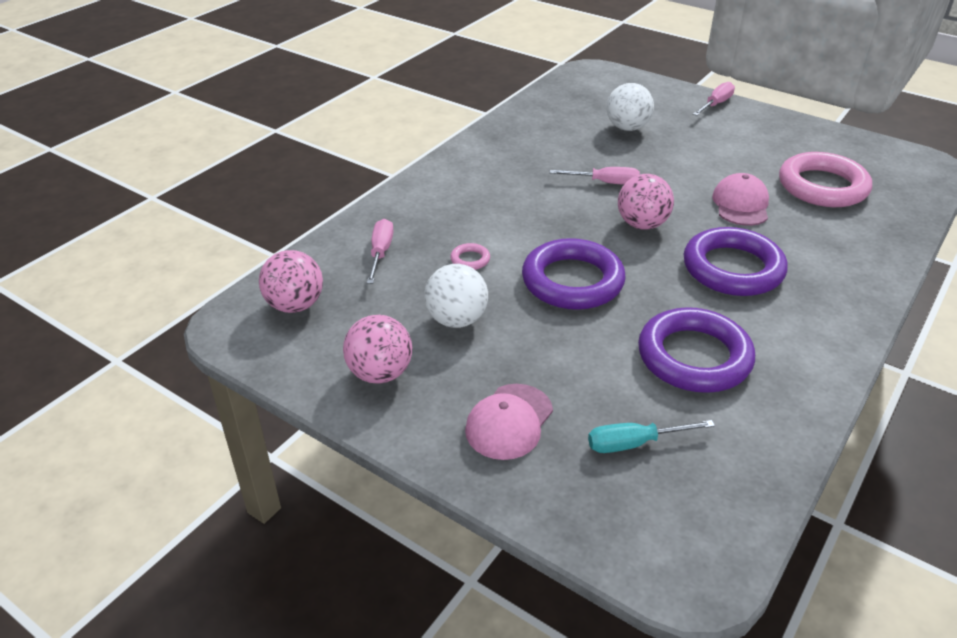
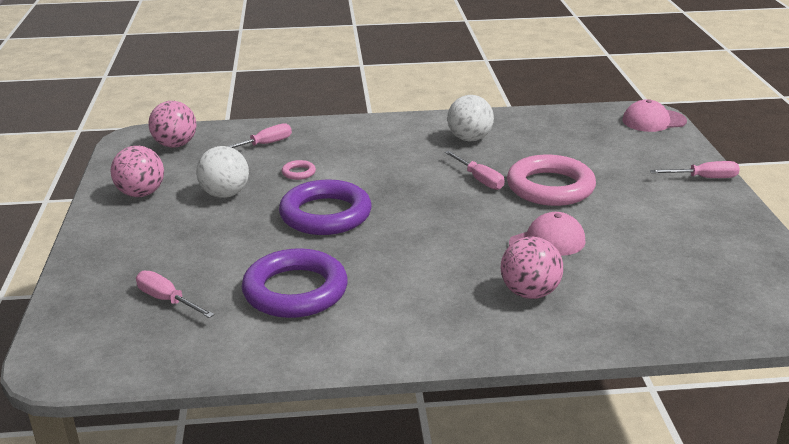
camera: 50 degrees right, 10 degrees down
pink cap [465,384,553,460] -> pink cap moved to [622,99,687,132]
turquoise screwdriver [588,420,715,453] -> pink screwdriver [136,271,214,318]
white ball [607,83,654,131] -> white ball moved to [447,95,494,141]
pink ball [618,174,674,230] -> pink ball moved to [501,237,563,299]
purple ring [684,227,788,296] -> none
pink ring [779,152,872,207] -> pink ring moved to [507,155,596,206]

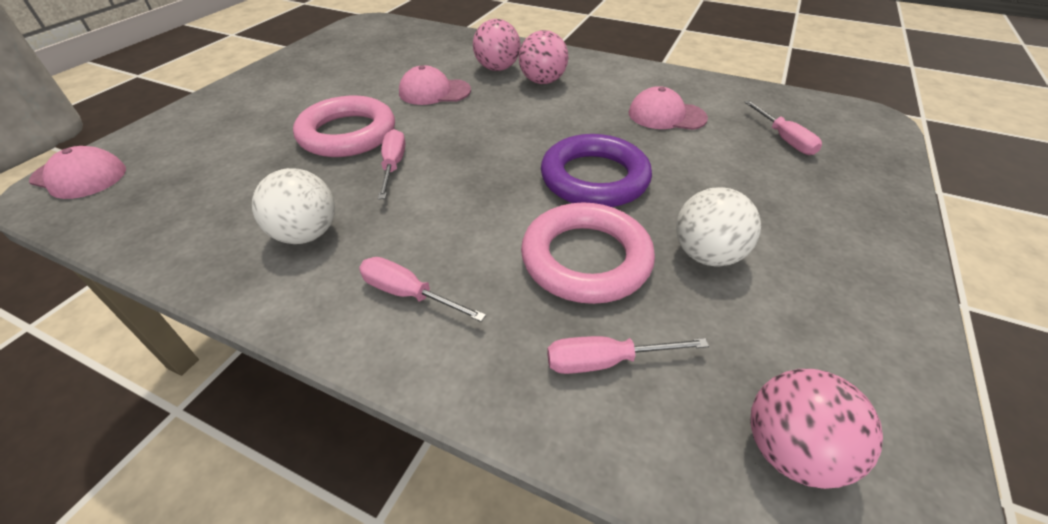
camera: 150 degrees left, 15 degrees up
pink ball [110,146,164,197] -> pink ball moved to [519,30,568,84]
purple ring [242,248,348,318] -> pink cap [629,86,708,130]
pink ring [282,160,316,180] -> pink ring [521,203,655,304], size x2.49
pink screwdriver [650,161,740,178] -> pink screwdriver moved to [359,257,486,322]

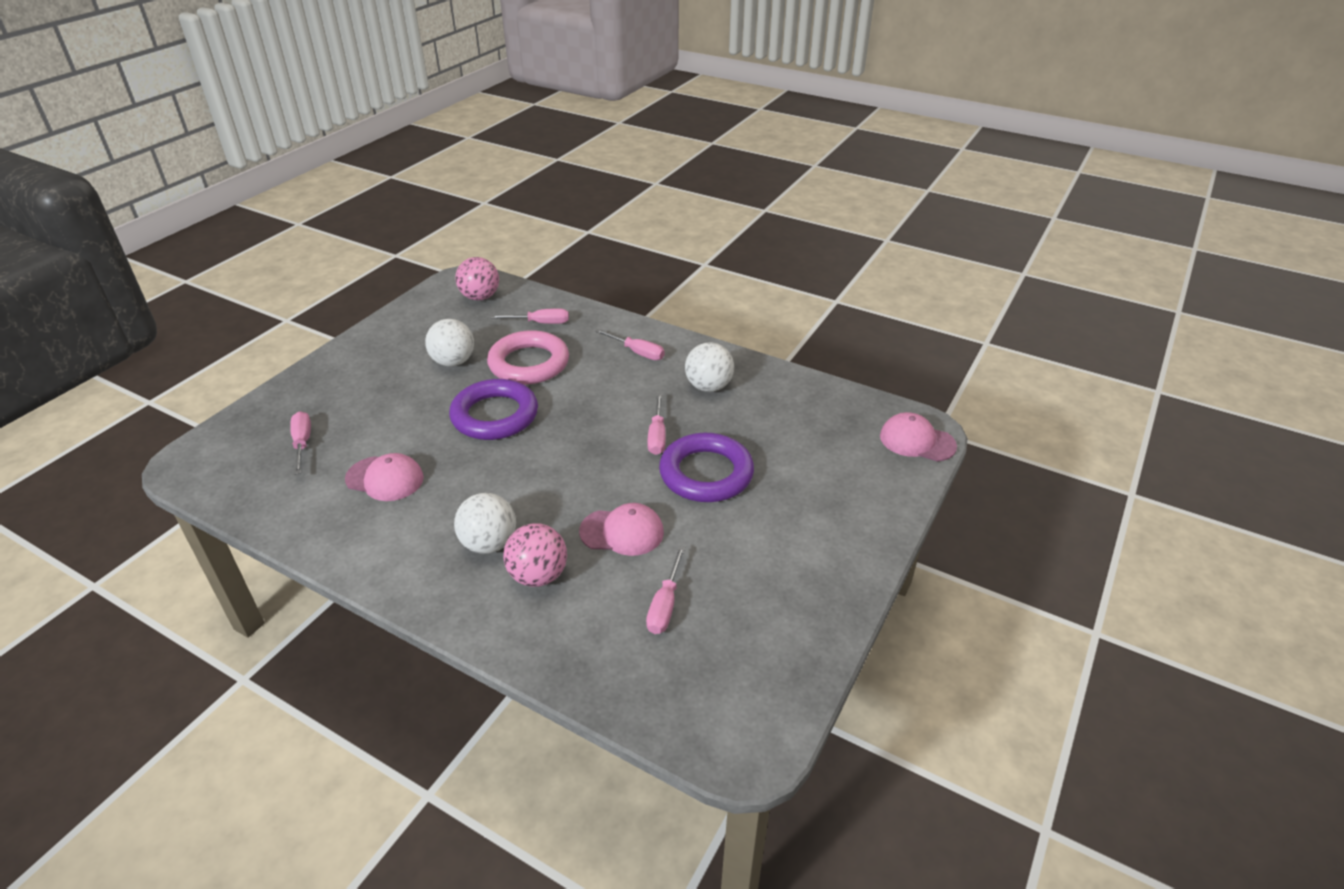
camera: 175 degrees left, 5 degrees down
pink ring [293,96,395,157] -> purple ring [659,433,754,502]
pink ball [519,30,568,84] -> white ball [454,493,516,554]
none -> pink screwdriver [646,546,685,634]

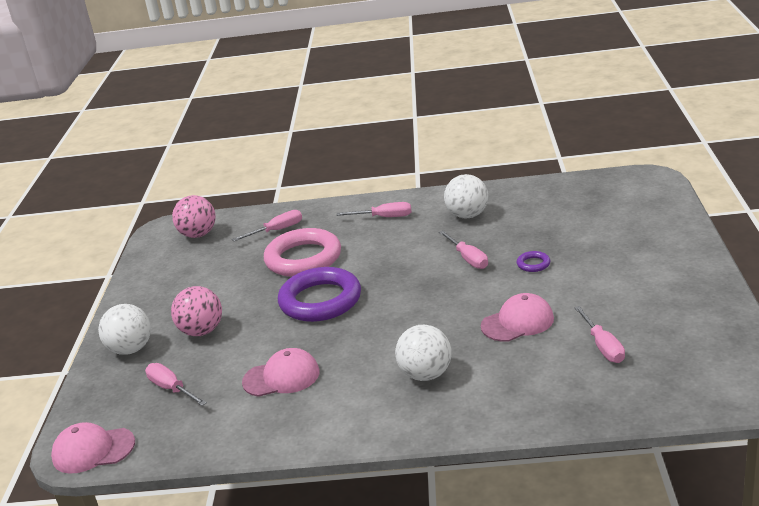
camera: 25 degrees left, 10 degrees down
white ball [425,319,474,366] -> white ball moved to [98,304,151,355]
pink ball [503,523,567,587] -> pink ball moved to [171,286,222,336]
purple ring [659,433,754,502] -> purple ring [517,251,550,272], size x0.40
pink cap [880,412,957,461] -> pink cap moved to [51,422,135,474]

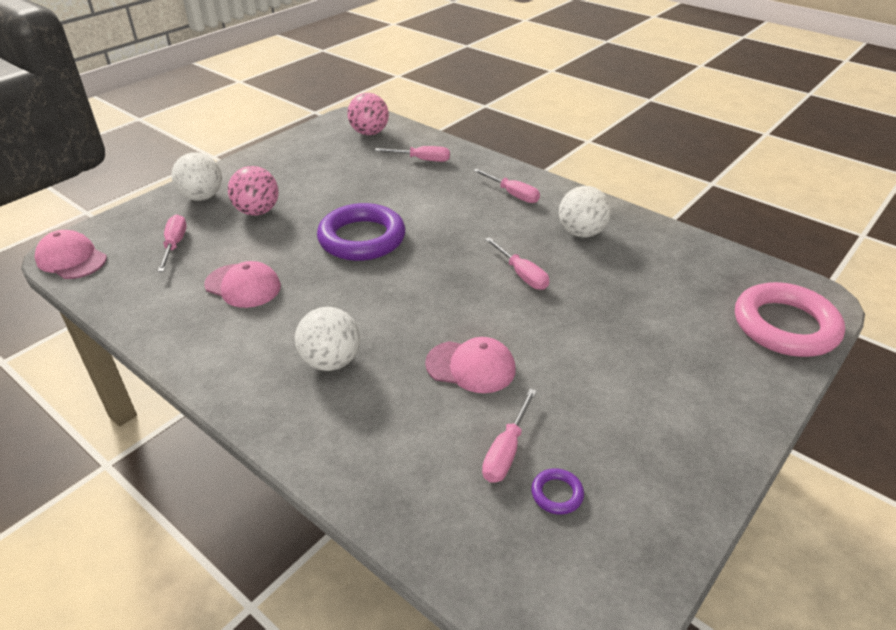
camera: 35 degrees right, 10 degrees up
pink ring [264,228,341,277] -> pink ring moved to [735,282,845,357]
pink screwdriver [439,230,488,269] -> pink screwdriver turned 45 degrees counterclockwise [485,237,549,290]
purple ring [517,251,550,272] -> purple ring moved to [531,468,584,515]

